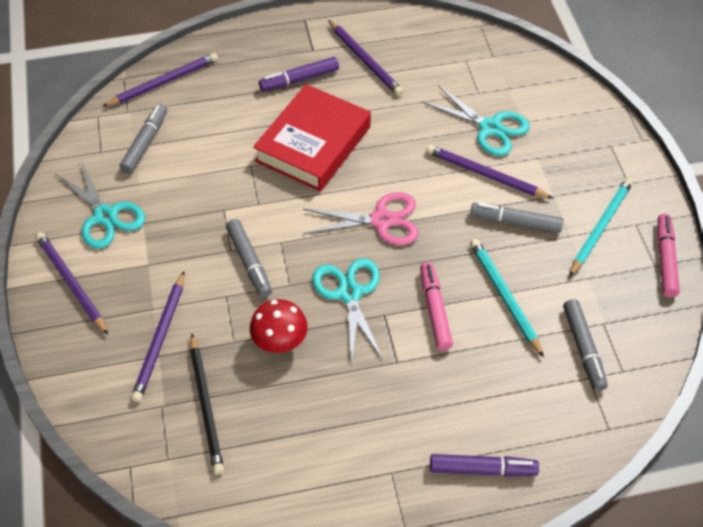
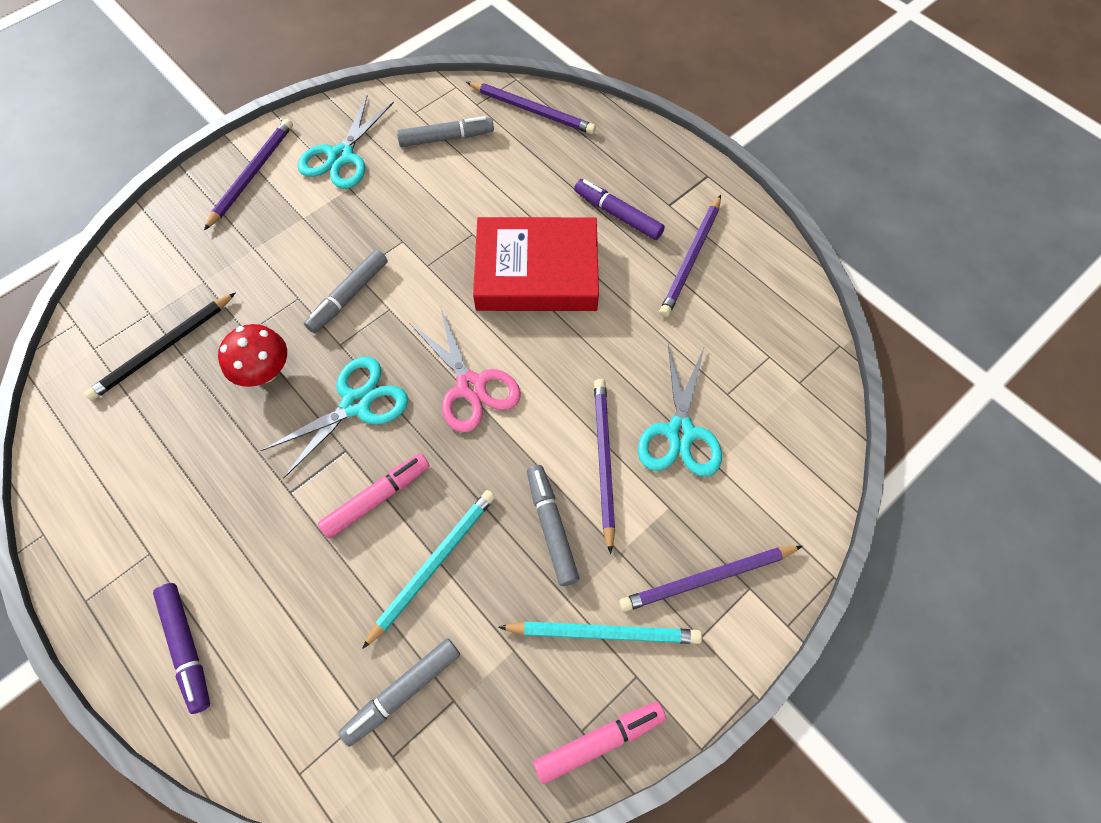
camera: 60 degrees right, 10 degrees up
purple pencil [131,271,184,402] -> purple pencil moved to [619,546,803,612]

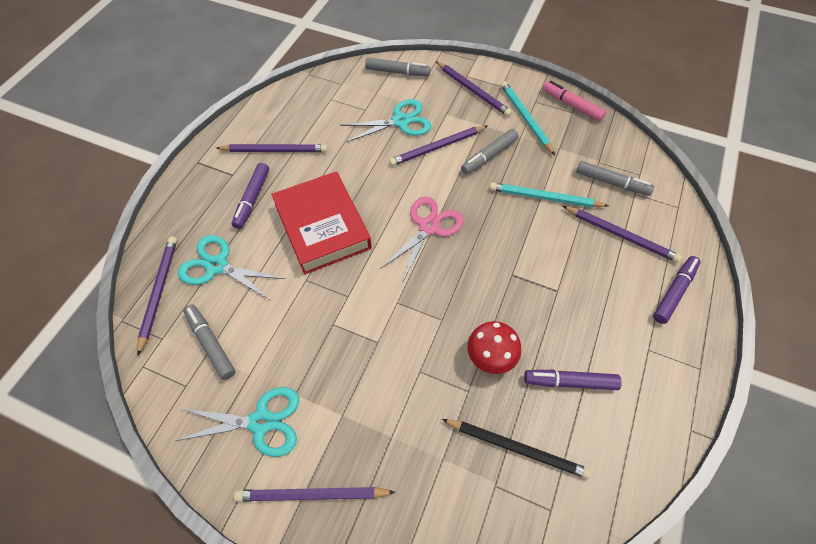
camera: 115 degrees left, 5 degrees down
turquoise scissors [261,357,408,479] -> turquoise scissors moved to [178,235,285,300]
grey marker [304,250,388,333] -> grey marker moved to [365,58,431,76]
pink marker [318,453,430,539] -> none
none -> purple marker [524,370,622,390]
none -> purple pencil [563,206,682,263]

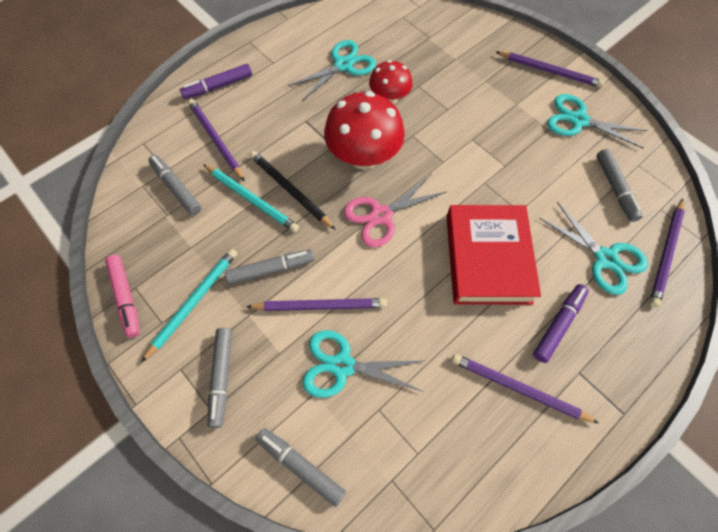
camera: 155 degrees left, 5 degrees up
purple pencil [436,61,512,117] -> grey marker [208,328,232,428]
black pencil [442,419,592,479] -> black pencil moved to [250,151,336,230]
turquoise pencil [501,81,555,155] -> turquoise pencil turned 150 degrees counterclockwise [141,249,237,363]
purple marker [524,370,622,390] -> turquoise scissors [288,40,376,101]
none -> red mushroom [324,91,405,170]

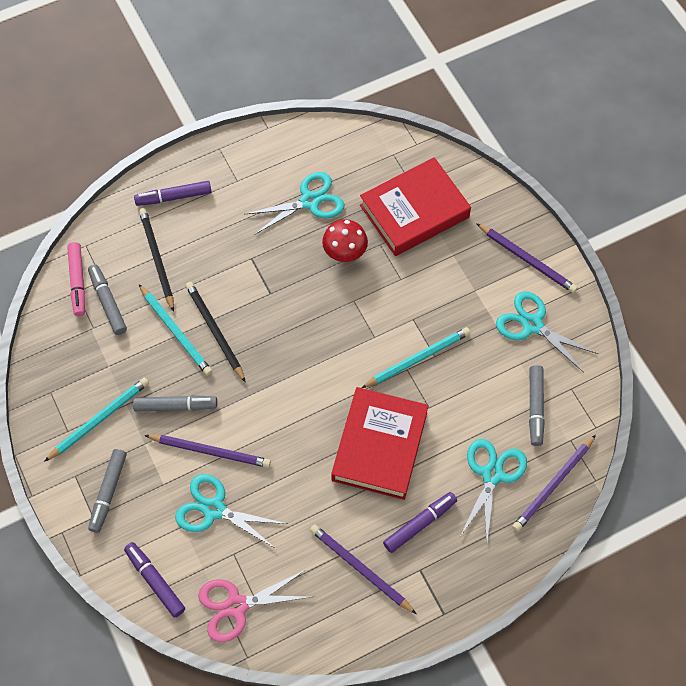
camera: 15 degrees right, 0 degrees up
pink marker [105,255,140,338] -> pink marker moved to [67,242,85,316]
purple pencil [188,99,245,182] -> black pencil [139,208,174,312]
grey marker [255,428,346,507] -> purple marker [124,542,185,618]
red mushroom [324,91,405,170] -> none
pink scissors [344,174,448,247] -> pink scissors moved to [198,570,311,642]
turquoise scissors [539,202,648,295] -> turquoise scissors turned 135 degrees counterclockwise [460,439,527,543]
none -> red book [360,157,471,256]
none -> turquoise pencil [361,327,470,388]

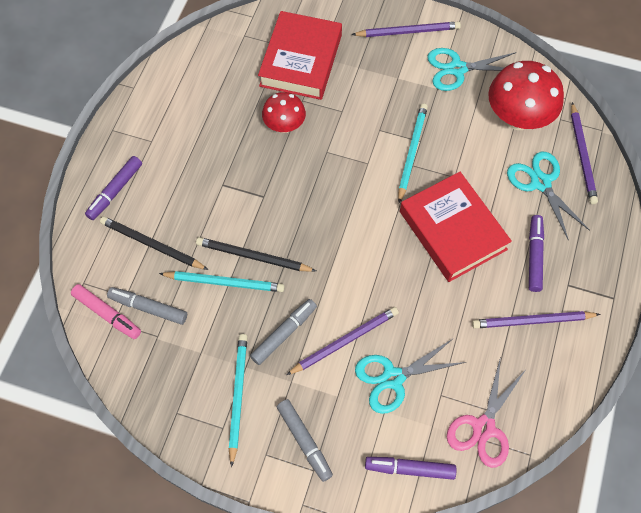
camera: 45 degrees left, 0 degrees up
turquoise scissors [245,172,344,235] -> none
grey marker [529,365,545,446] -> red mushroom [488,61,564,130]

